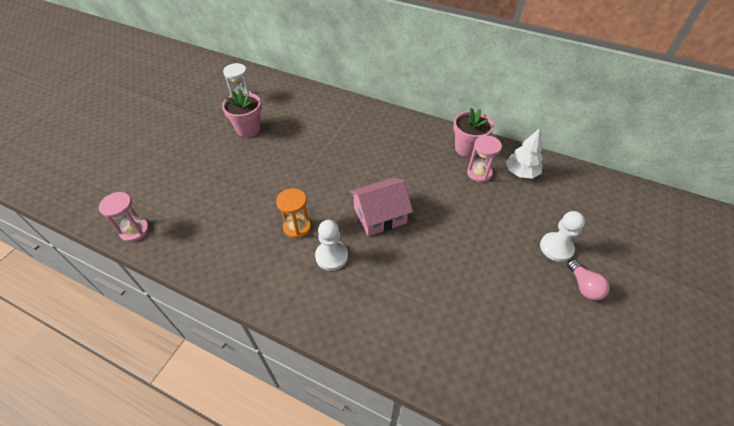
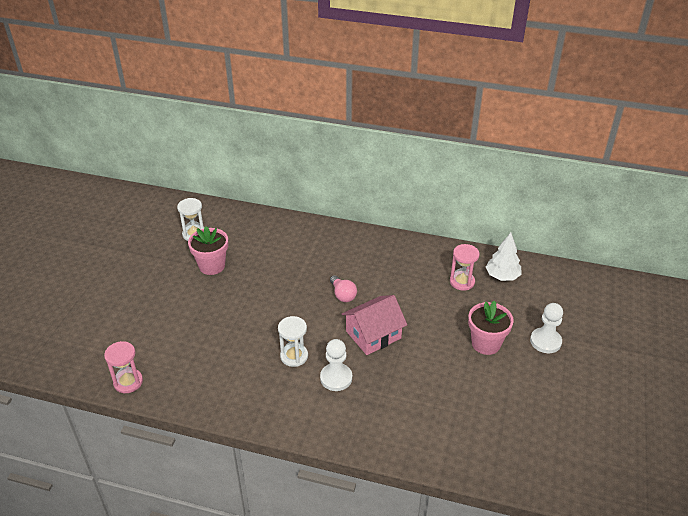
camera: 10 degrees left, 10 degrees down
orange hourglass [276,188,311,238] -> white hourglass [278,316,308,367]
pink flower pot [453,108,494,157] -> pink flower pot moved to [468,300,514,355]
pink light bulb [567,260,610,301] -> pink light bulb moved to [330,275,357,302]

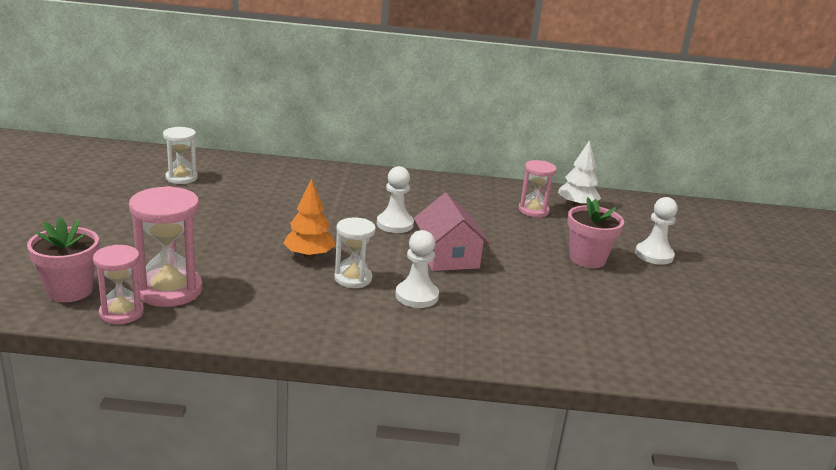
camera: 15 degrees left, 15 degrees down
pink flower pot [188,226,228,275] -> pink flower pot moved to [27,217,99,302]
pink light bulb [330,275,357,302] -> white pawn [377,166,414,233]
pink house [342,295,407,355] -> pink house turned 60 degrees counterclockwise [414,193,490,271]
none -> pink hourglass [129,186,202,307]
none -> orange tree [283,179,336,258]

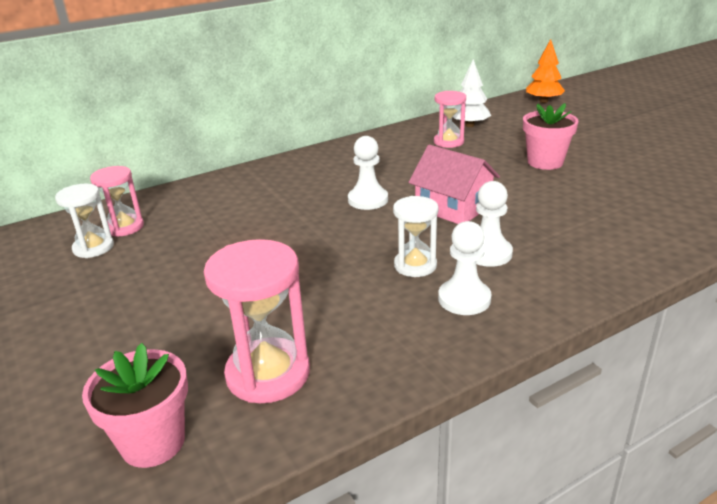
camera: 30 degrees left, 5 degrees up
pink hourglass [93,245,144,324] -> pink hourglass moved to [90,166,144,237]
orange tree [283,179,336,258] -> orange tree moved to [526,39,565,103]
white pawn [635,197,678,265] -> white pawn moved to [438,221,492,315]

